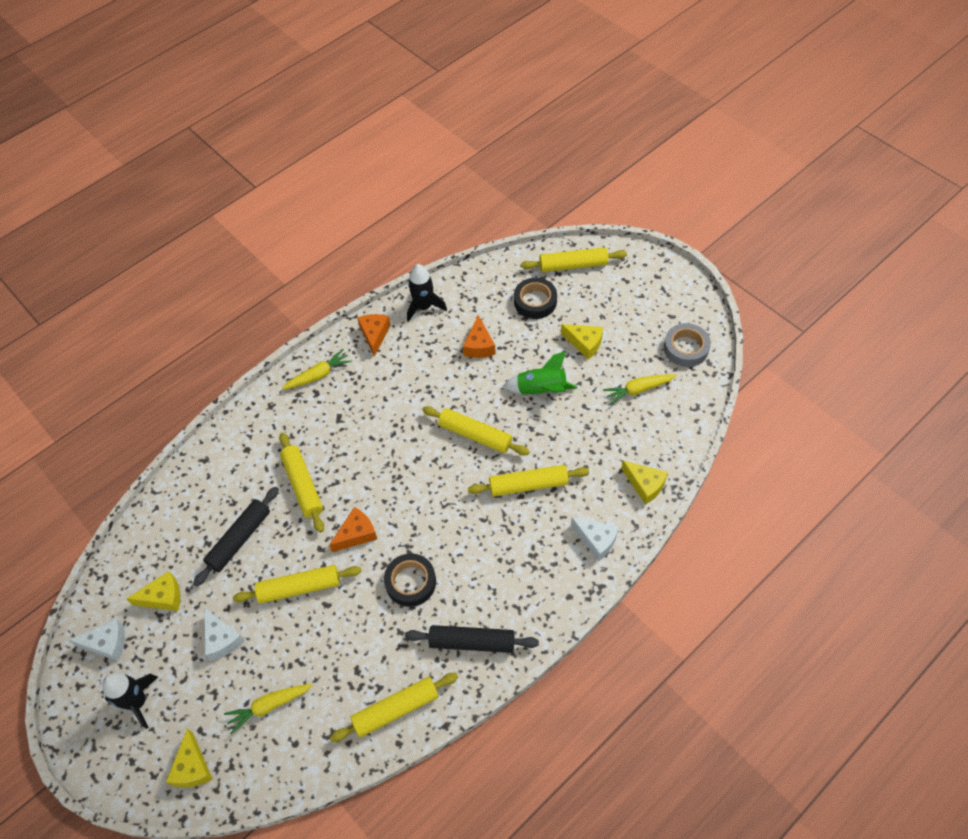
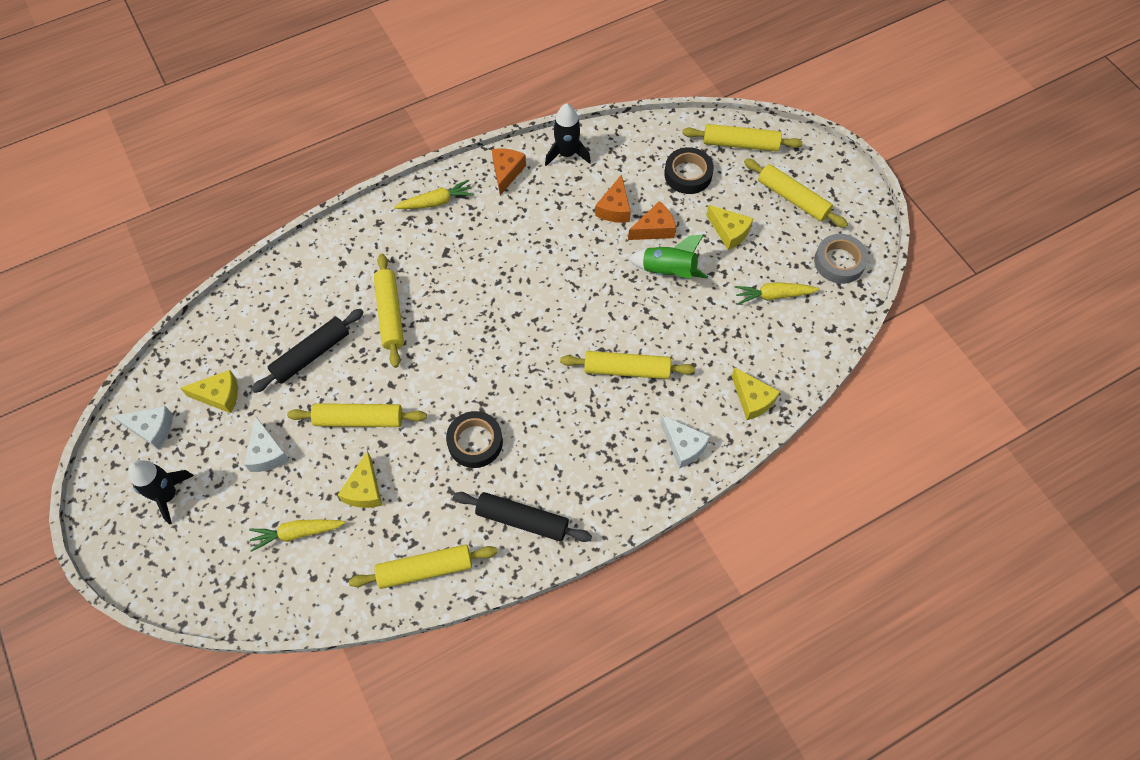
camera: 10 degrees right, 5 degrees up
yellow cheese [166,729,213,787] -> yellow cheese moved to [338,451,382,508]
orange cheese [329,507,377,552] -> orange cheese moved to [628,201,676,240]
yellow rolling pin [422,406,530,455] -> yellow rolling pin moved to [744,159,848,228]

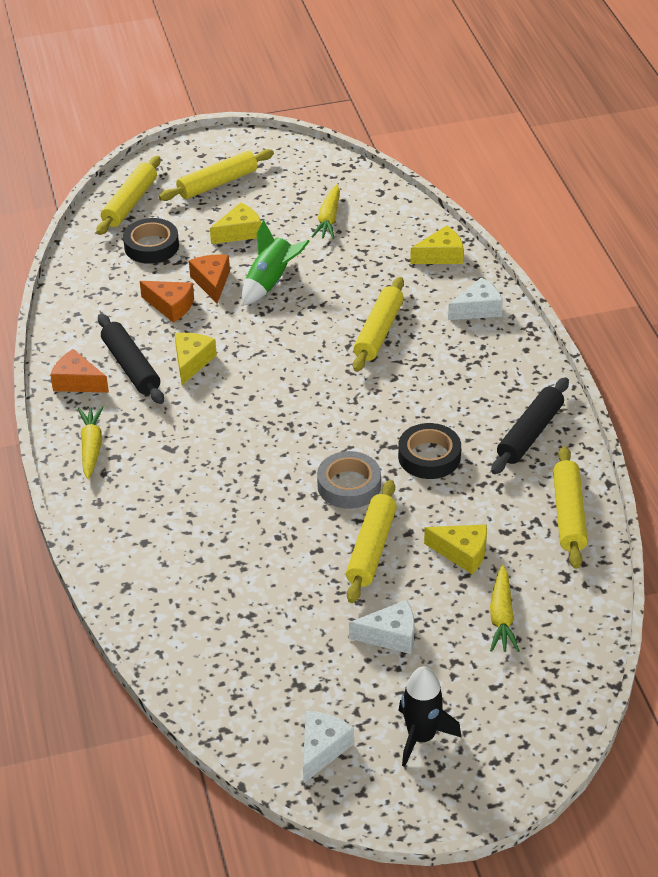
camera: 75 degrees left, 20 degrees down
yellow cheese [180,370,238,413] -> yellow cheese moved to [175,333,217,385]
black rolling pin [252,309,364,393] -> black rolling pin moved to [98,314,164,404]
yellow rolling pin [374,254,404,368] -> none
black rocket [545,103,591,166] -> none
grey tape [814,234,868,284] -> grey tape moved to [317,451,381,509]

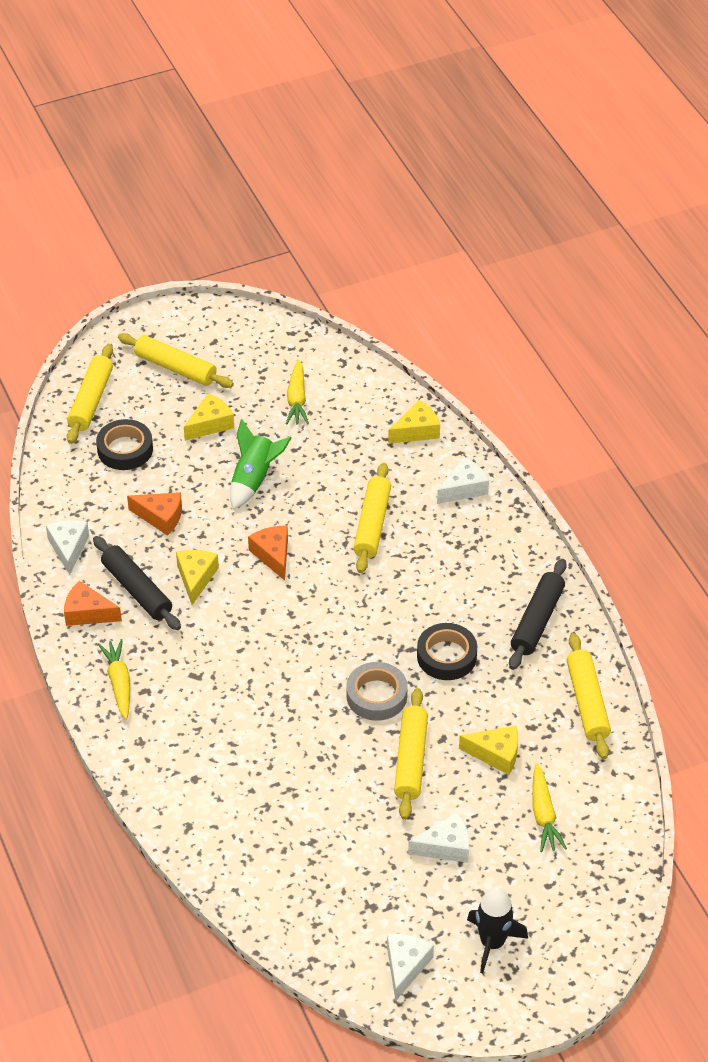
camera: 10 degrees left, 5 degrees up
yellow rolling pin [159,149,274,201] -> yellow rolling pin turned 75 degrees clockwise [118,333,234,388]
orange cheese [189,254,230,304] -> orange cheese moved to [248,526,288,581]
none -> white cheese [46,520,89,575]

